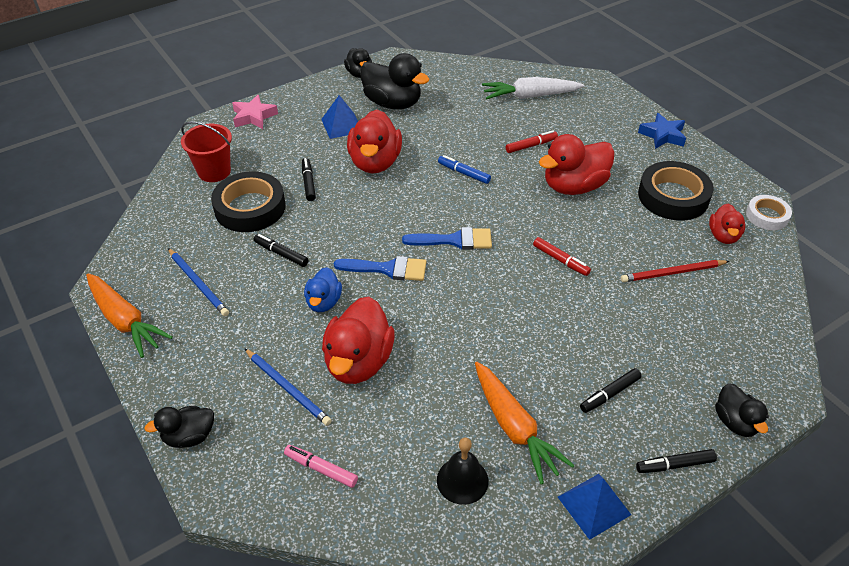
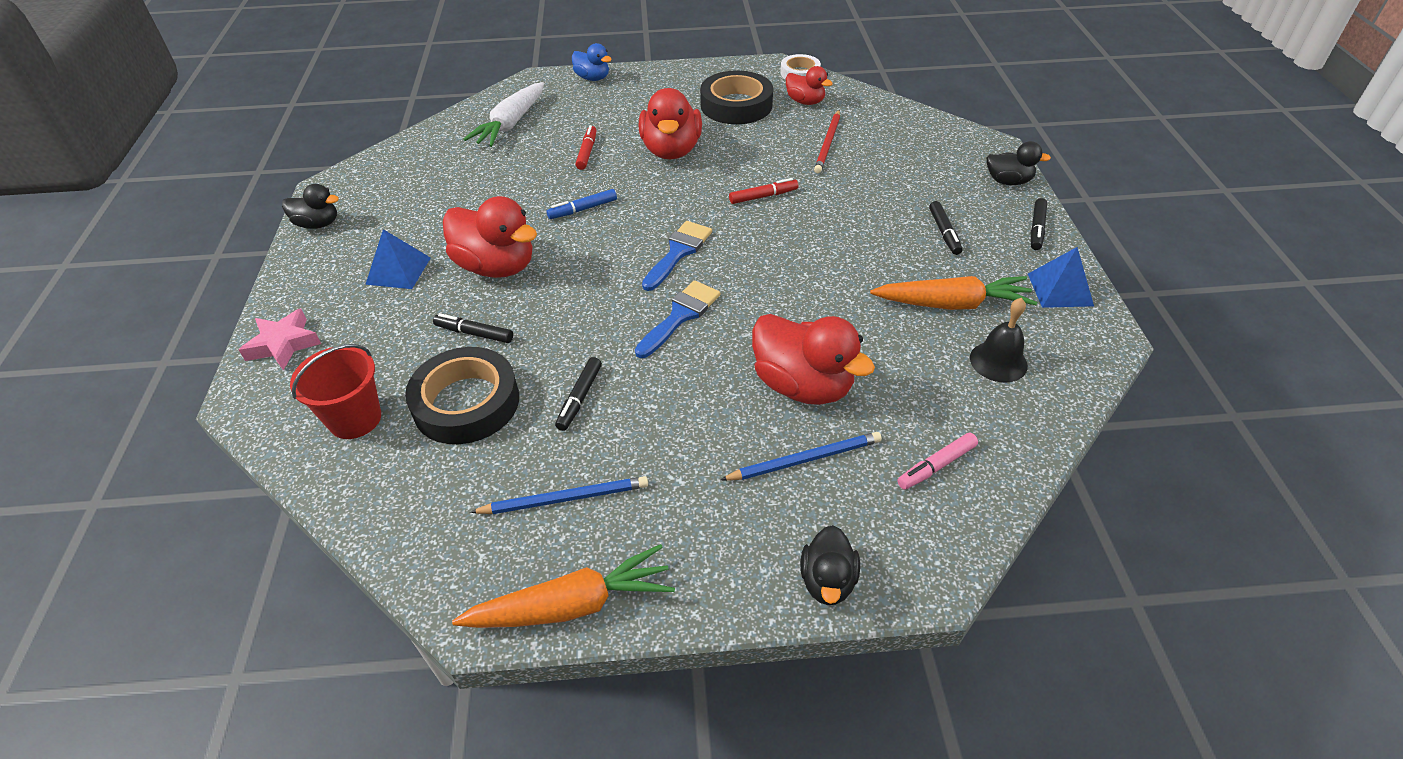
camera: 60 degrees left, 0 degrees up
black marker [254,234,308,267] -> black marker turned 45 degrees counterclockwise [555,357,602,431]
blue duck [304,267,342,312] -> blue duck moved to [572,43,612,81]
black duck [360,53,429,109] -> none
blue star [638,113,686,149] -> none

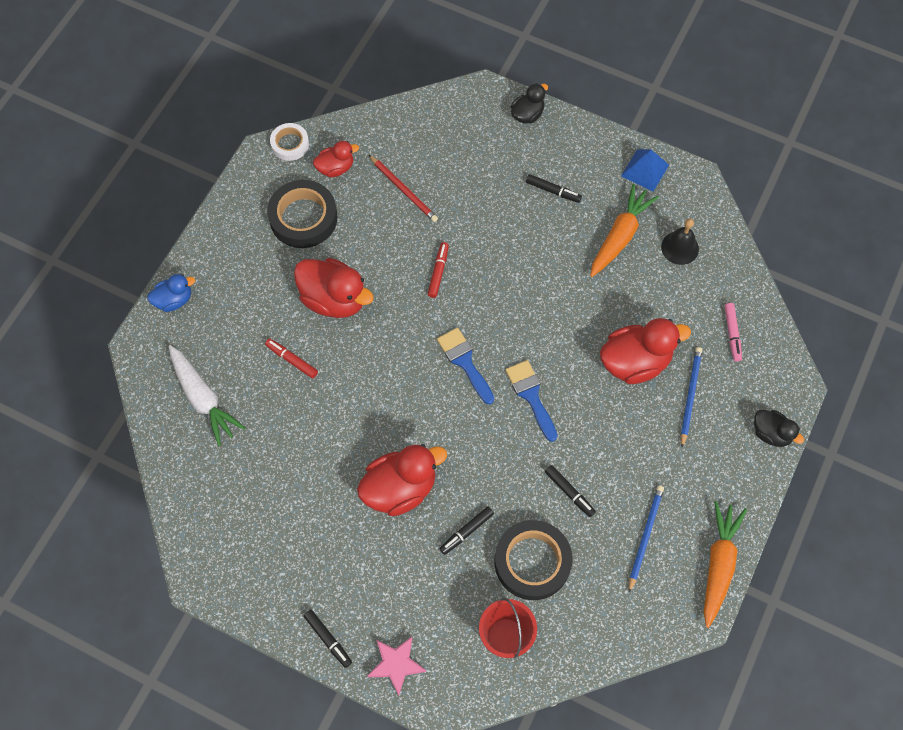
camera: 60 degrees left, 20 degrees up
black duck [282,184,339,229] -> none
blue pyramid [365,229,431,289] -> none
blue marker [546,189,617,219] -> none
black marker [1031,198,1047,250] -> black marker moved to [304,610,352,668]

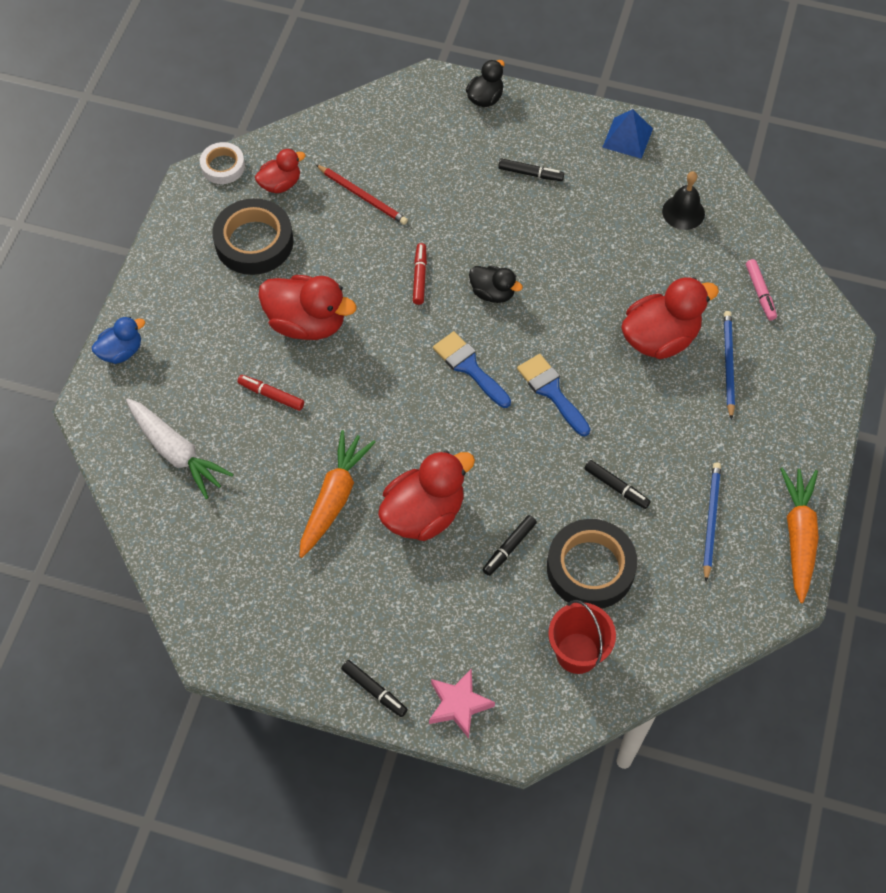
camera: 10 degrees left, 5 degrees down
orange carrot [590,184,659,277] -> orange carrot moved to [299,430,376,558]
black duck [754,410,804,447] -> black duck moved to [469,266,523,303]

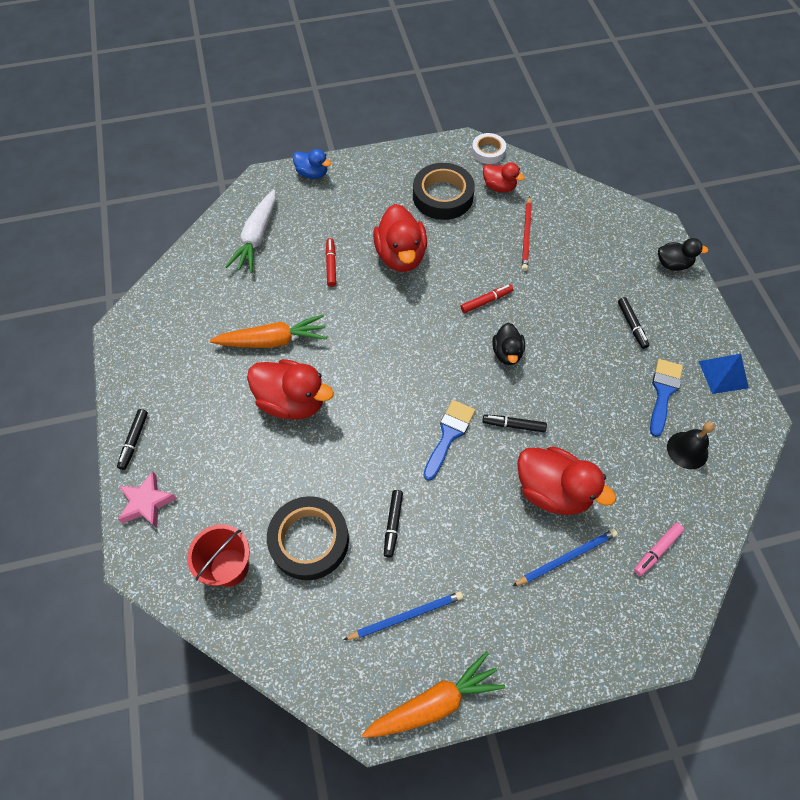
camera: 60 degrees right, 0 degrees up
blue brush [433,331,511,408] -> blue brush moved to [650,359,683,437]
black marker [483,515,537,576] -> black marker moved to [482,414,547,432]

